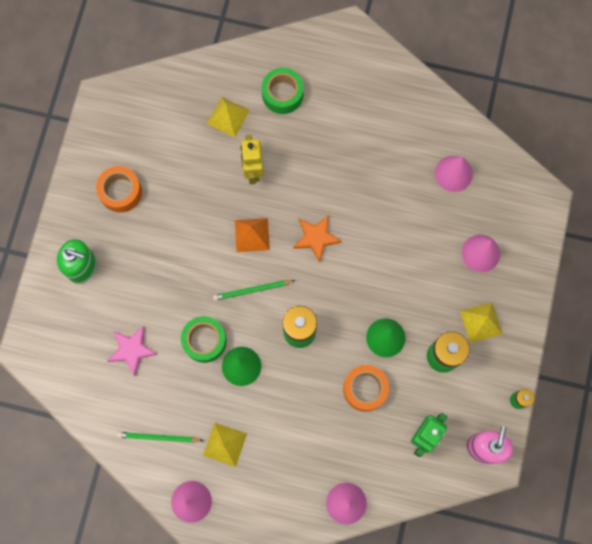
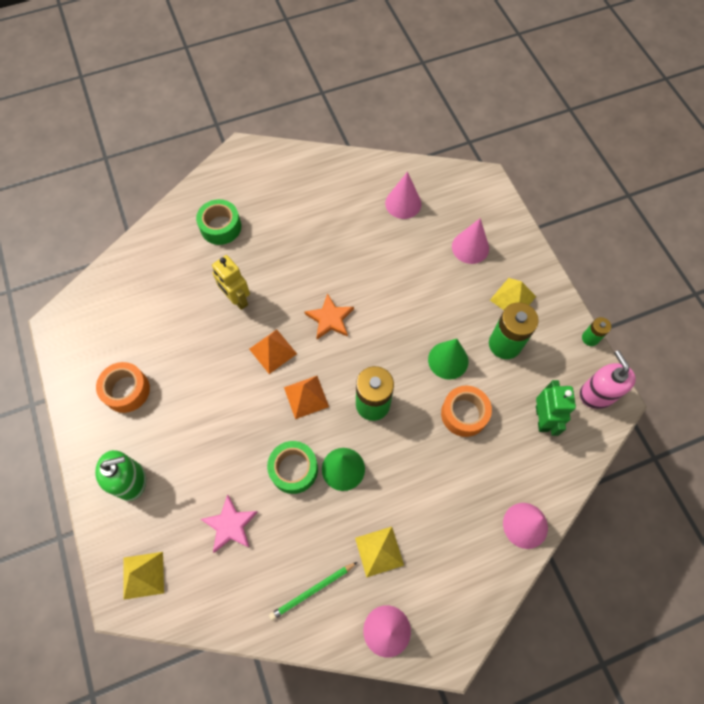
camera: 35 degrees left, 10 degrees down
yellow pyramid [207,97,250,137] -> yellow pyramid moved to [123,552,164,600]
green pencil [213,280,296,301] -> orange pyramid [284,376,329,419]

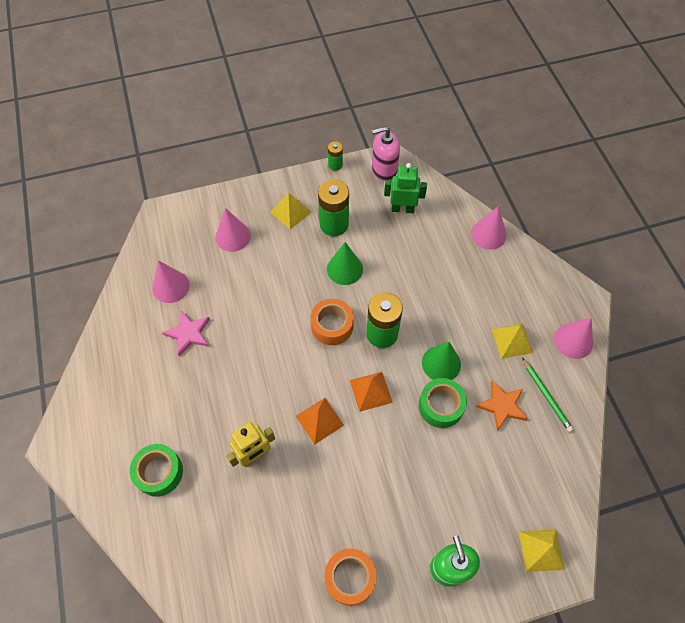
camera: 85 degrees left, 5 degrees down
pink star [201,494,258,553] -> pink star moved to [162,310,210,356]
orange star [304,293,354,339] -> orange star moved to [476,380,528,431]
orange tape [441,386,492,437] -> orange tape moved to [310,299,354,345]

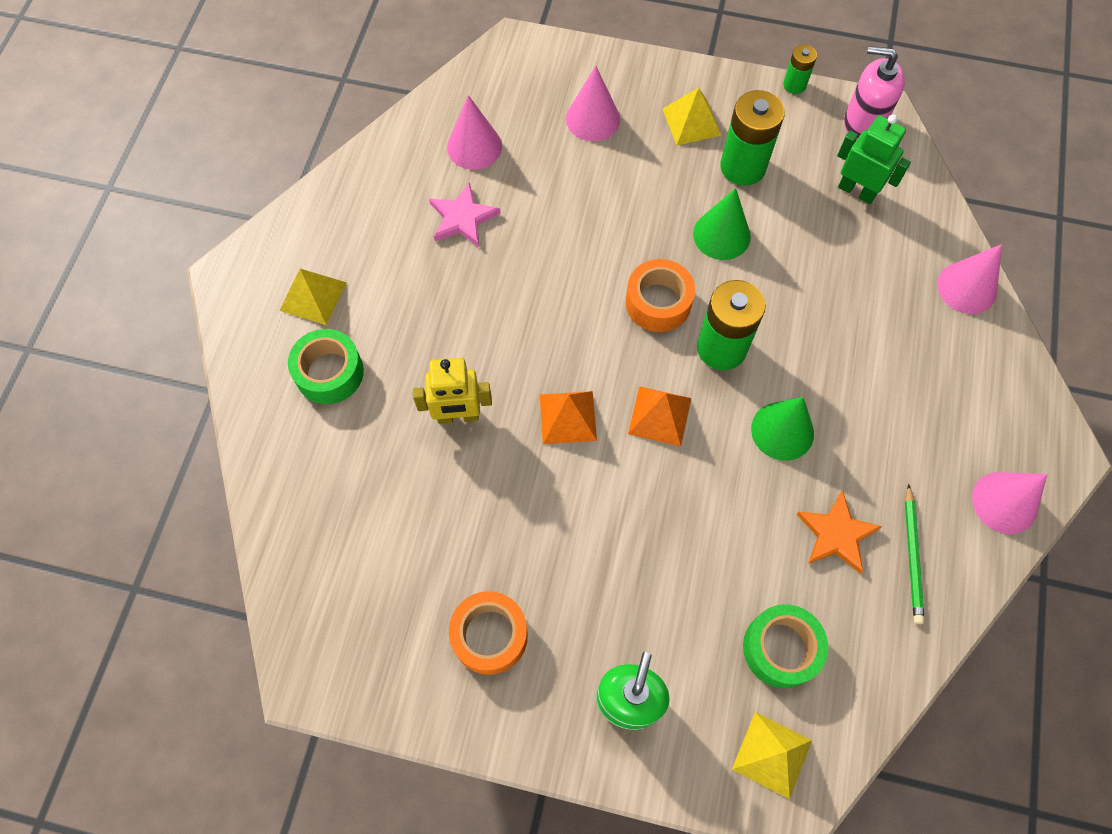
camera: 30 degrees right, 5 degrees up
green tape [419,378,467,428] -> green tape moved to [743,604,828,688]
yellow pyramid [491,323,533,359] -> yellow pyramid moved to [279,269,347,325]

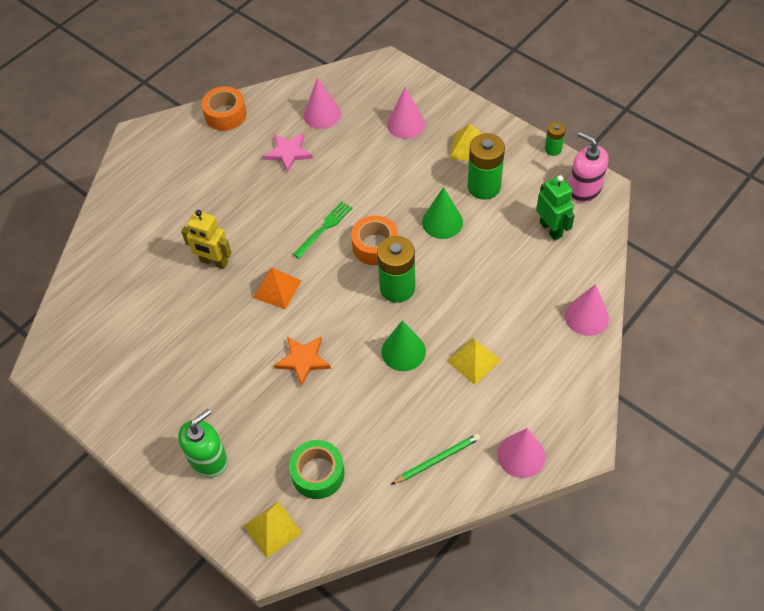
camera: 30 degrees right, 10 degrees down
yellow pyramid [279,269,347,325] -> yellow pyramid moved to [447,337,501,385]
green tape [288,329,364,404] -> none
orange tape [449,591,528,675] -> orange tape moved to [201,86,247,131]
orange pyramid [628,386,691,447] -> none
orange star [796,491,882,573] -> orange star moved to [274,336,331,387]
green pencil [905,484,925,624] -> green pencil turned 150 degrees counterclockwise [391,433,480,484]
none -> green fork [293,201,352,259]

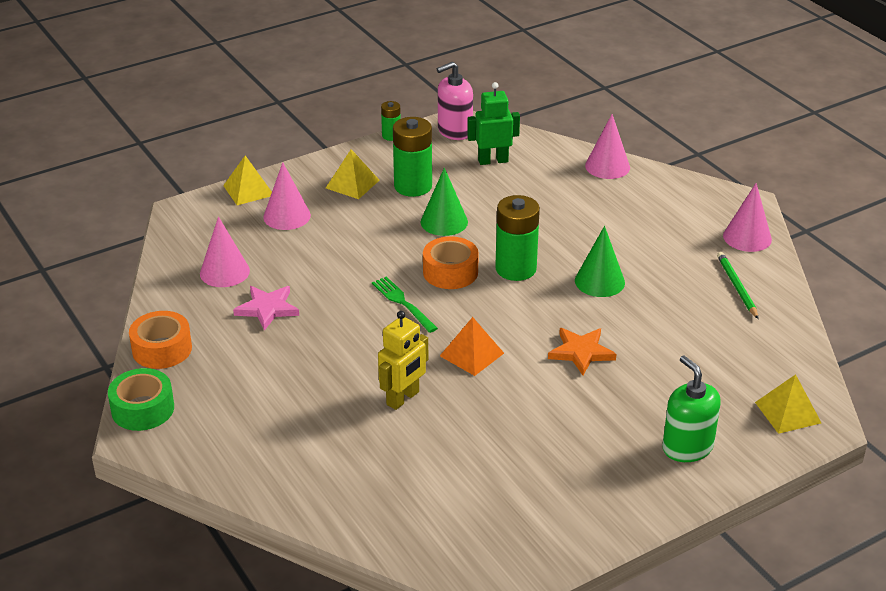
camera: 75 degrees left, 20 degrees down
green tape [289,440,345,499] -> green tape moved to [108,368,174,431]
yellow pyramid [447,337,501,385] -> yellow pyramid moved to [223,155,272,205]

